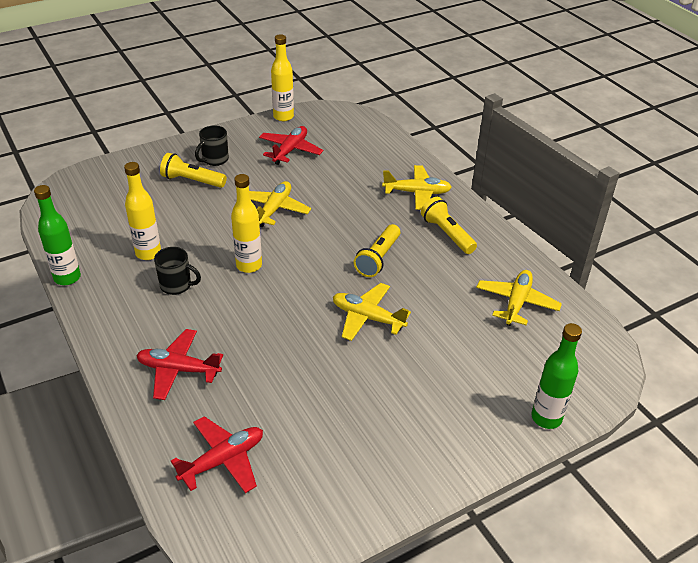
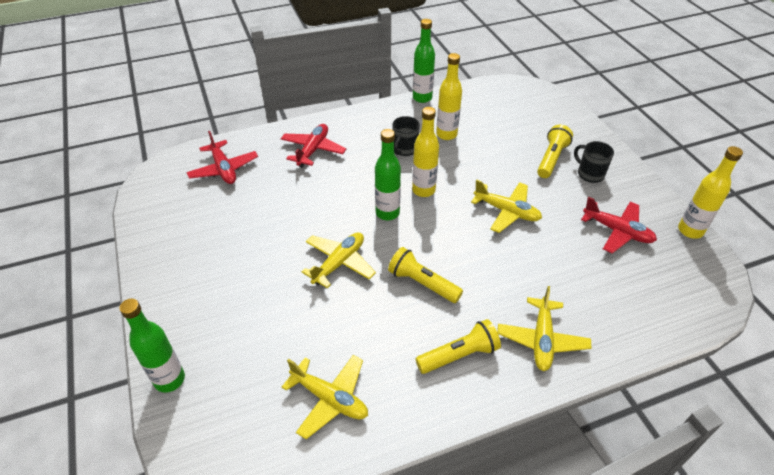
camera: 100 degrees right, 5 degrees up
none -> green bottle [375,129,401,220]

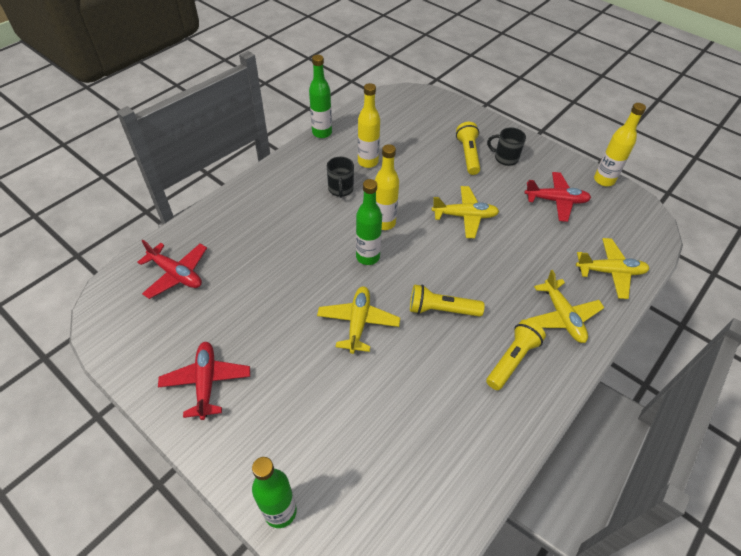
camera: 30 degrees left, 5 degrees up
red plane [281,124,346,168] -> red plane moved to [158,342,250,420]
yellow plane [282,355,368,439] -> yellow plane moved to [576,238,650,299]

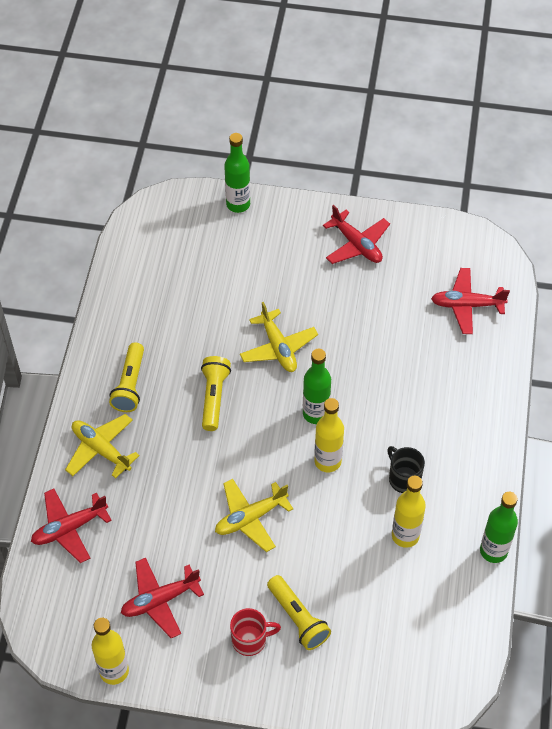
camera: 150 degrees right, 5 degrees up
yellow flashlight [410,284,485,317] -> yellow flashlight turned 60 degrees counterclockwise [201,356,231,431]
black mug [487,127,526,166] -> red mug [230,608,281,656]
yellow plane [576,238,650,299] -> red plane [31,489,112,563]

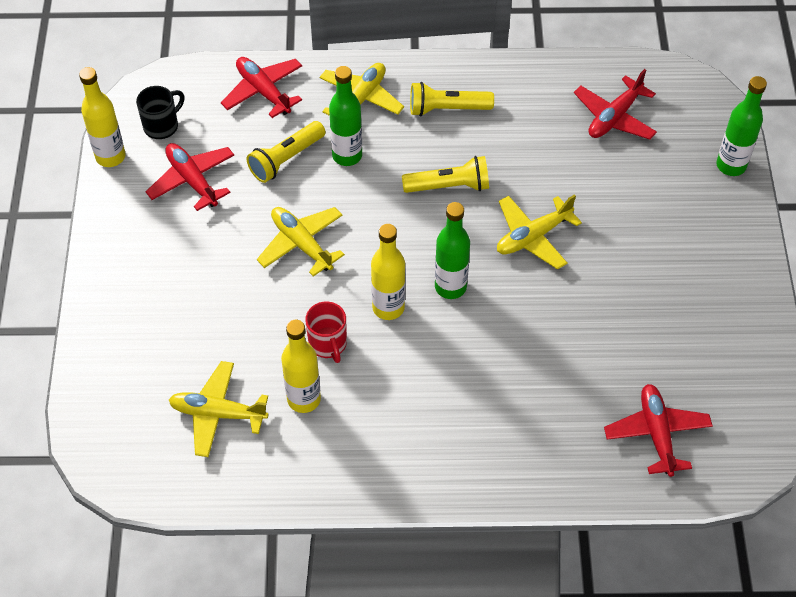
camera: 80 degrees right, 0 degrees up
red mug [230,608,281,656] -> red mug moved to [305,301,347,363]
yellow flashlight [267,575,331,650] -> yellow flashlight moved to [246,121,326,183]
red plane [323,205,390,264] -> red plane moved to [574,69,657,139]
black mug [387,446,425,493] -> black mug moved to [136,86,184,139]
green bottle [480,492,518,563] -> green bottle moved to [329,66,362,166]
none -> yellow plane [169,361,268,457]

